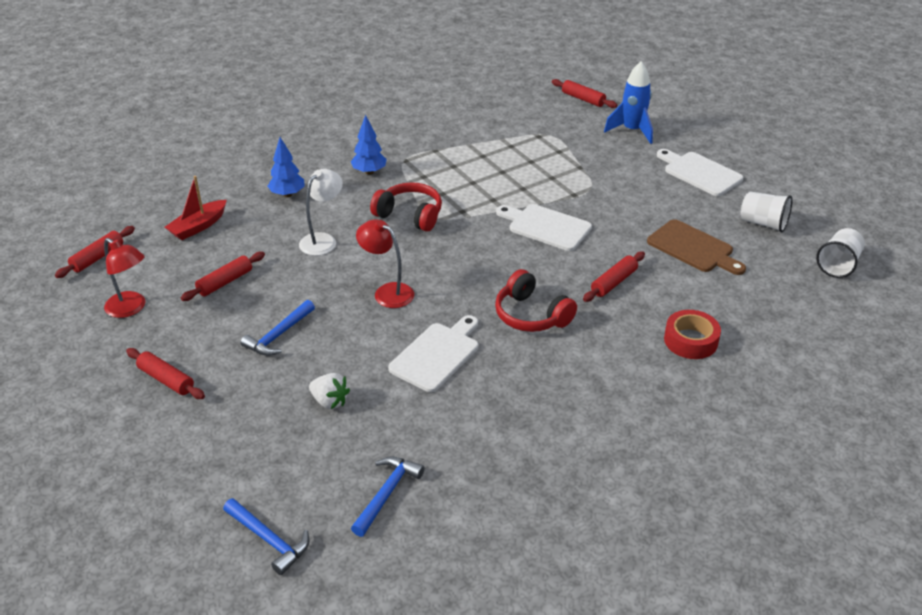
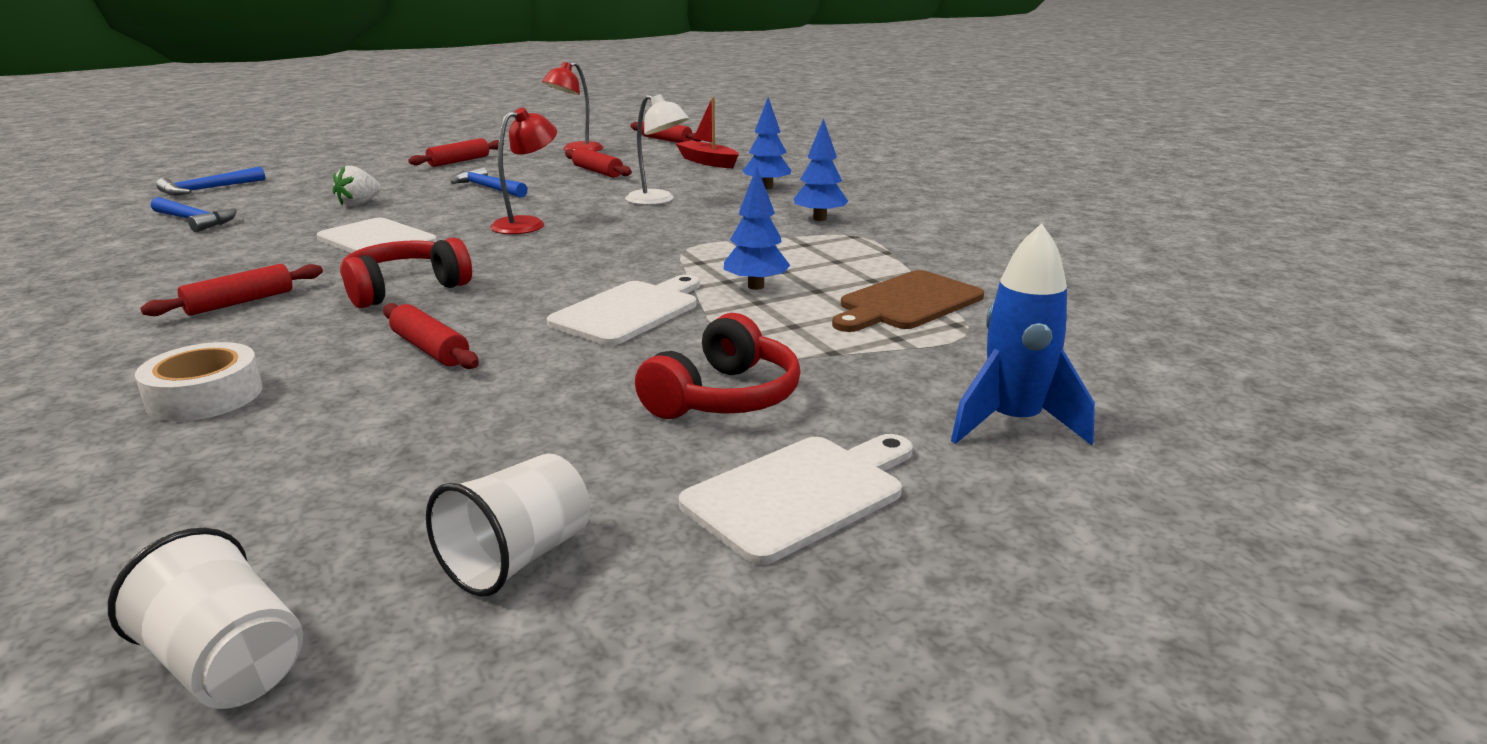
camera: 95 degrees right, 15 degrees down
red headphones [370,182,442,232] -> red headphones moved to [635,313,800,419]
red rolling pin [551,79,617,108] -> red rolling pin moved to [140,264,323,316]
brown cutting board [647,219,746,275] -> brown cutting board moved to [832,270,984,332]
red tape [664,310,721,359] -> white tape [135,342,262,421]
none -> blue tree [724,166,791,290]

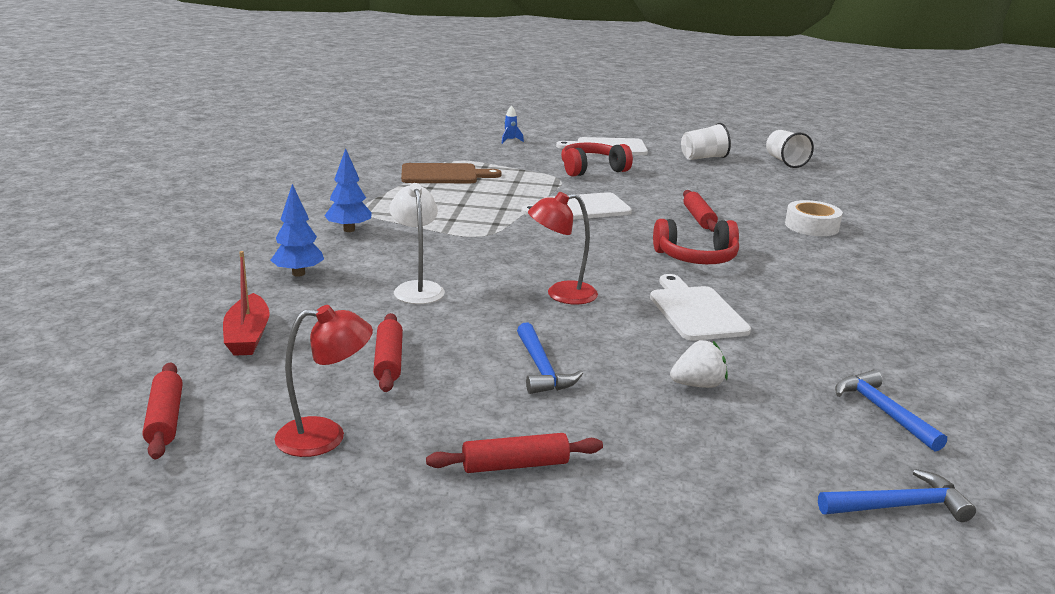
camera: 145 degrees left, 0 degrees up
red rolling pin [140,264,323,316] -> none
blue tree [724,166,791,290] -> none
blue rocket [951,223,1095,445] -> blue rocket [501,105,524,144], size x0.46

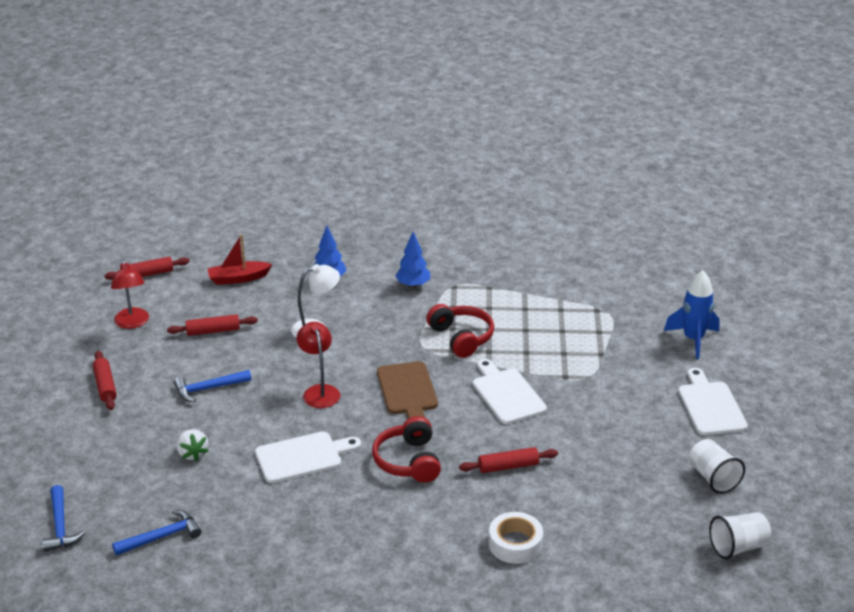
camera: 85 degrees right, 10 degrees up
brown cutting board [401,163,502,183] -> brown cutting board moved to [377,361,438,419]
blue rocket [501,105,524,144] -> blue rocket [664,271,720,359], size x2.19
red headphones [561,142,633,177] -> red headphones moved to [426,304,494,358]

